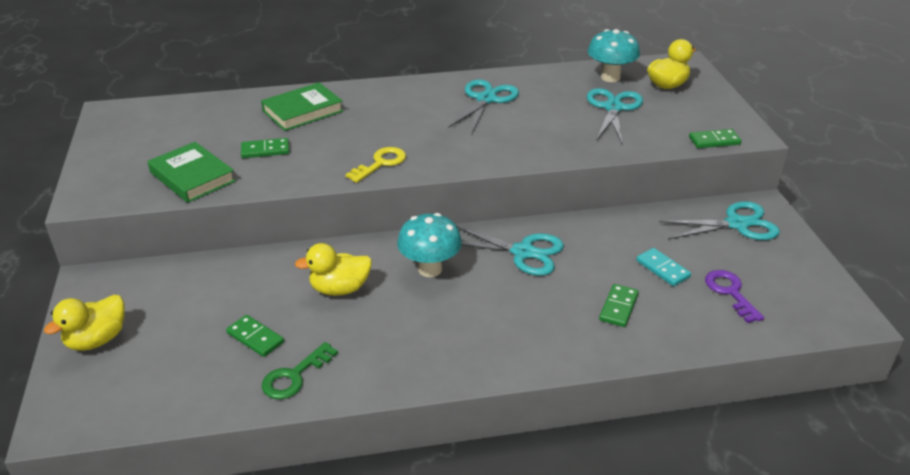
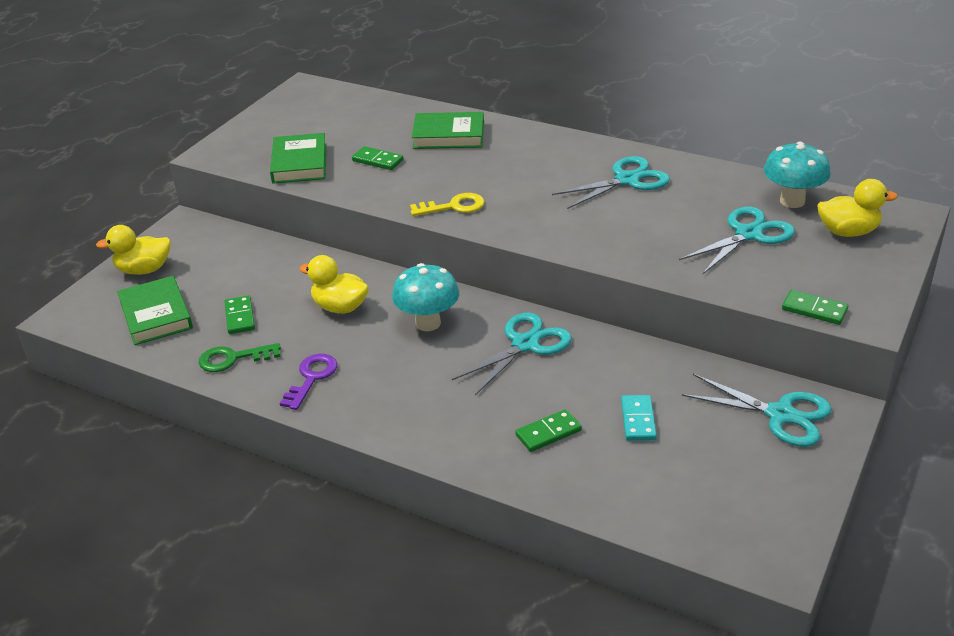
camera: 40 degrees right, 0 degrees up
turquoise scissors [457,226,564,276] -> turquoise scissors turned 105 degrees counterclockwise [452,313,572,395]
purple key [705,270,764,323] -> purple key moved to [280,354,338,410]
none -> green book [117,276,193,345]

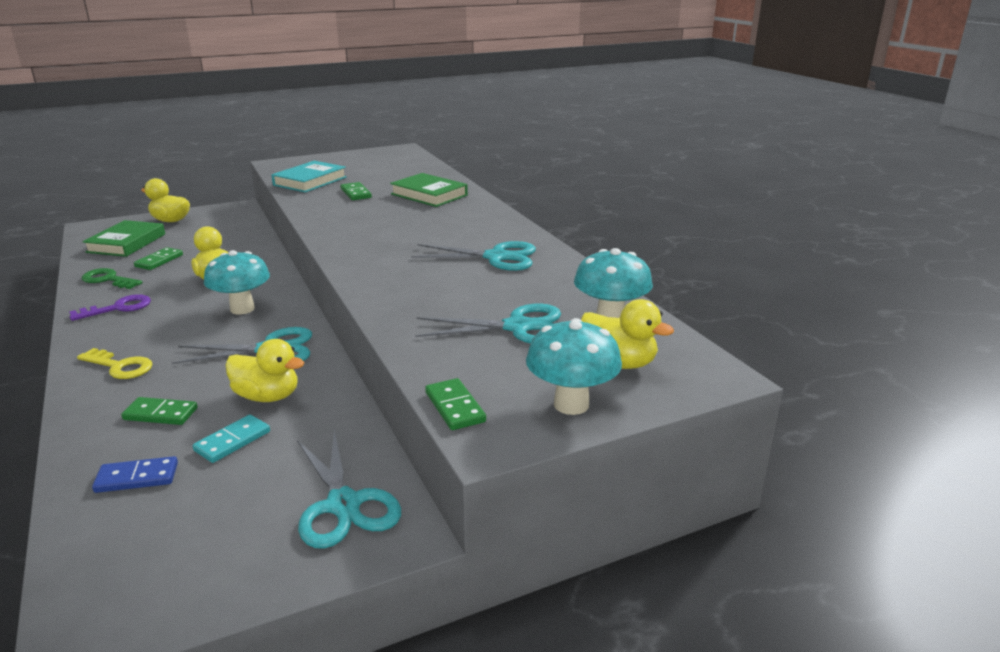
camera: 35 degrees right, 10 degrees down
green book [270,133,326,184] -> turquoise book [272,161,347,192]
yellow key [410,193,485,216] -> yellow key moved to [77,348,153,379]
none -> blue domino [92,456,178,493]
none -> yellow duck [225,339,304,402]
none -> turquoise mushroom [526,318,622,415]

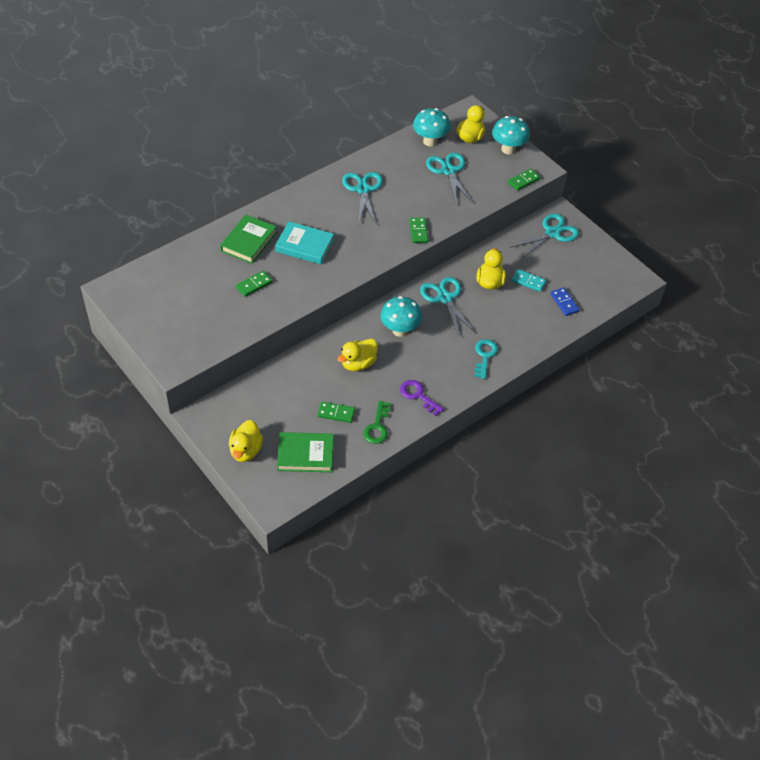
camera: 105 degrees left, 25 degrees up
yellow key [77,348,153,379] -> turquoise key [474,339,498,379]
green domino [121,397,198,425] -> green domino moved to [409,217,428,243]
turquoise book [272,161,347,192] -> turquoise book moved to [275,221,334,264]

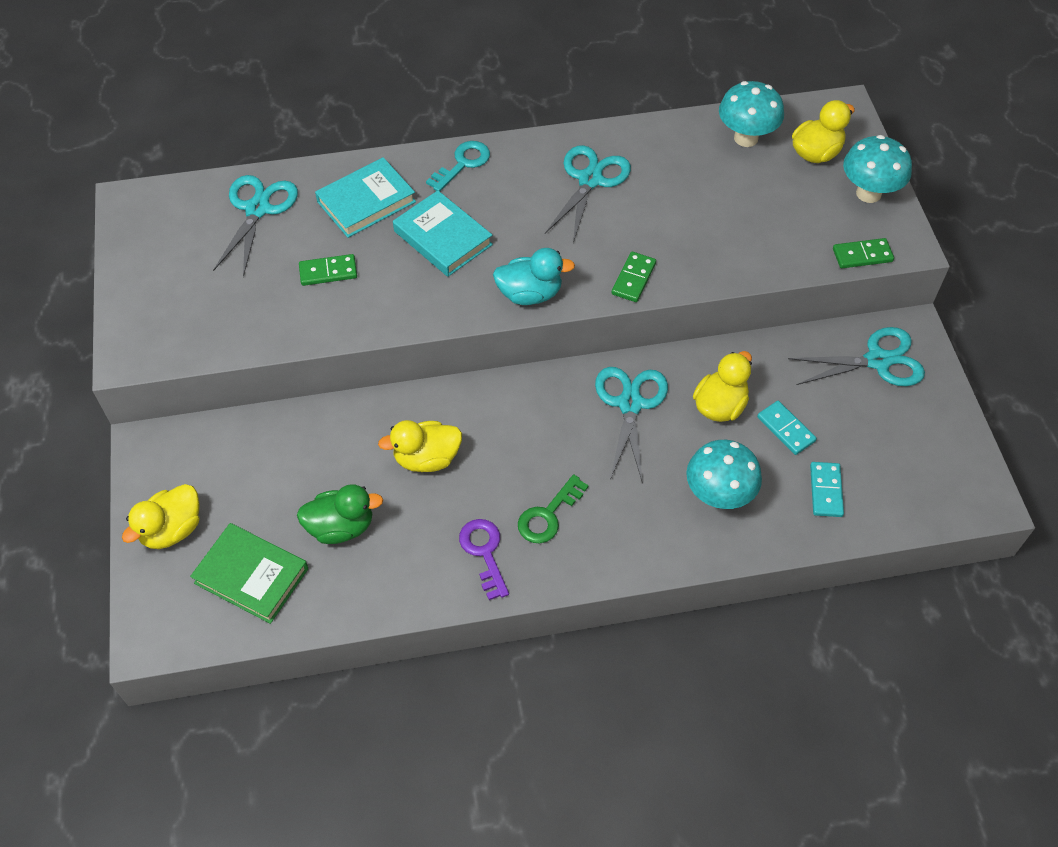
camera: 30 degrees right, 5 degrees up
green book [220,215,277,264] -> turquoise book [315,157,416,238]
green domino [318,402,355,423] -> green duck [297,484,383,544]
green key [363,401,390,444] -> green key moved to [518,474,589,543]
turquoise mushroom [380,296,422,337] -> turquoise mushroom moved to [686,440,762,509]
turquoise scissors [426,153,473,203] -> turquoise scissors moved to [213,175,298,277]
turquoise key [474,339,498,379] -> turquoise key moved to [426,141,490,191]
blue domino [550,288,580,316] -> turquoise domino [810,462,844,517]
none -> turquoise duck [493,248,575,305]

